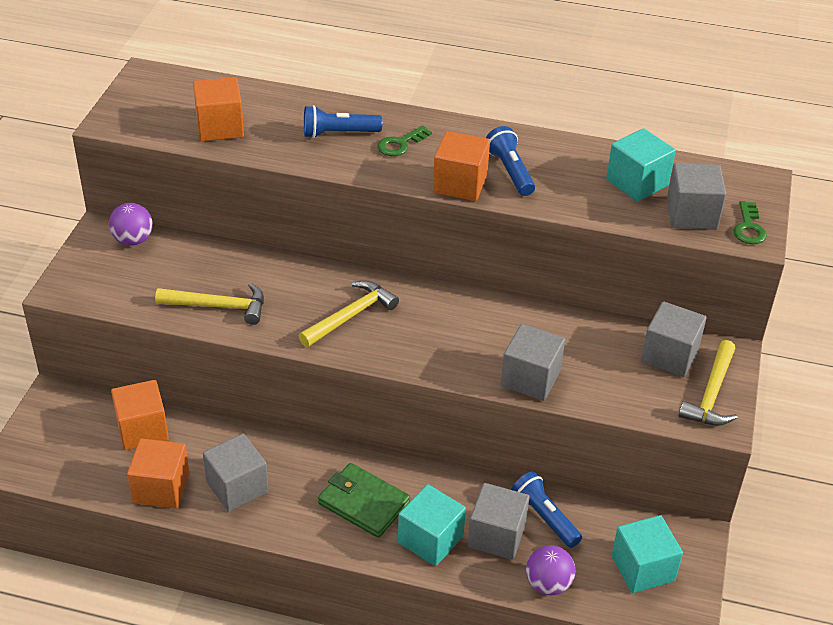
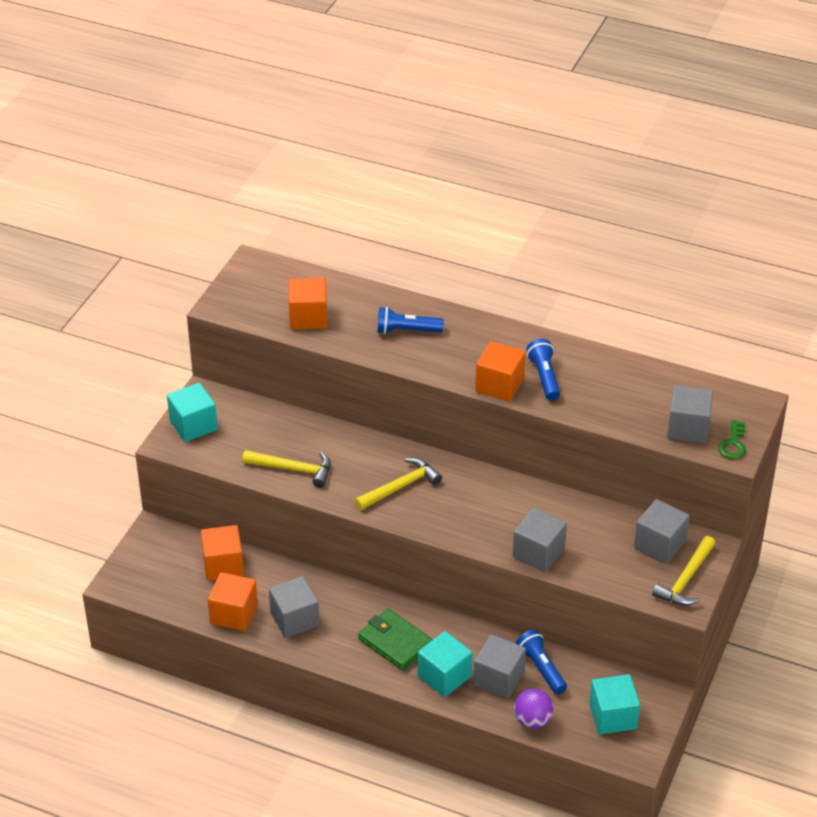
camera: 10 degrees right, 0 degrees up
purple ball [109,203,153,246] -> none
green key [377,125,432,156] -> none
turquoise cube [606,128,676,202] -> turquoise cube moved to [167,383,217,442]

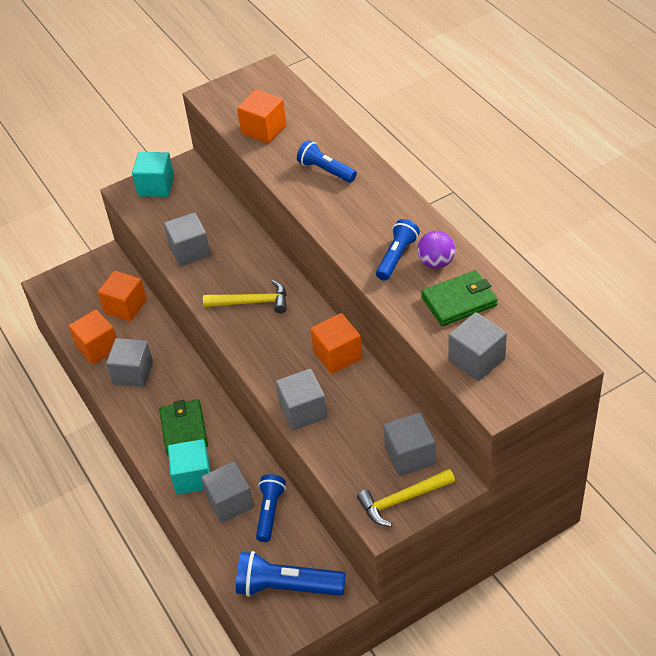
camera: 40 degrees right, 5 degrees up
yellow hammer [242,450,331,488] -> grey cube [164,212,211,267]
orange cube [475,341,526,402] -> orange cube moved to [310,313,362,374]
purple ball [514,689,554,729] -> purple ball moved to [417,231,455,269]
turquoise cube [589,674,640,734] -> blue flashlight [236,551,346,597]
green key [718,420,746,459] -> none
none -> green wallet [421,270,498,326]

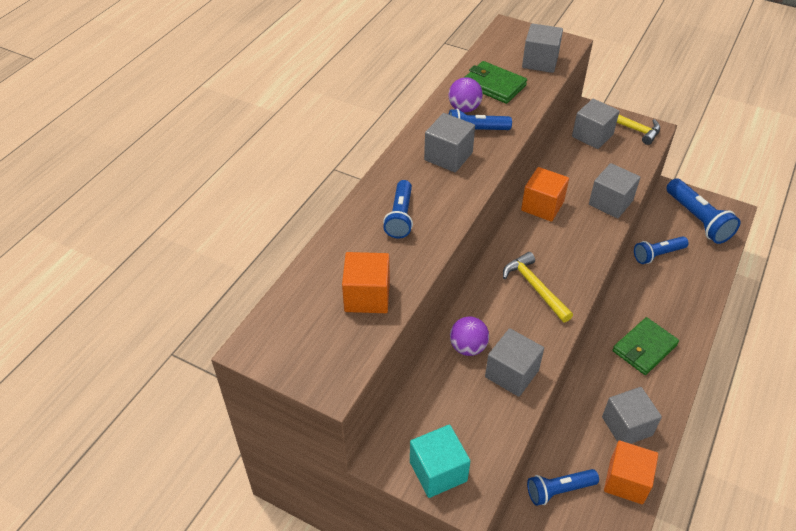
camera: 125 degrees left, 0 degrees up
orange cube [98,271,147,322] -> blue flashlight [527,469,599,506]
turquoise cube [168,439,211,495] -> none
grey cube [201,461,254,523] -> grey cube moved to [424,113,475,172]
none -> purple ball [450,317,489,356]

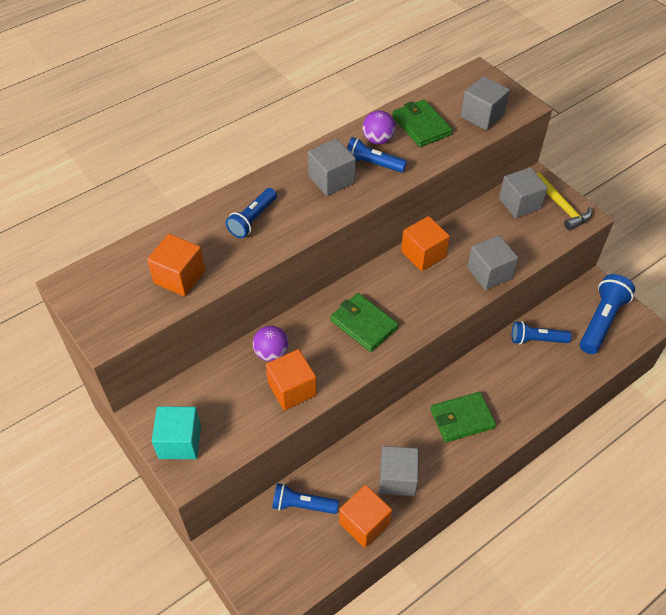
camera: 25 degrees right, 5 degrees up
grey cube [485,328,544,397] -> orange cube [266,349,317,410]
yellow hammer [503,252,573,323] -> green wallet [330,293,399,352]
blue flashlight [666,178,740,244] -> blue flashlight turned 150 degrees counterclockwise [580,274,635,354]

